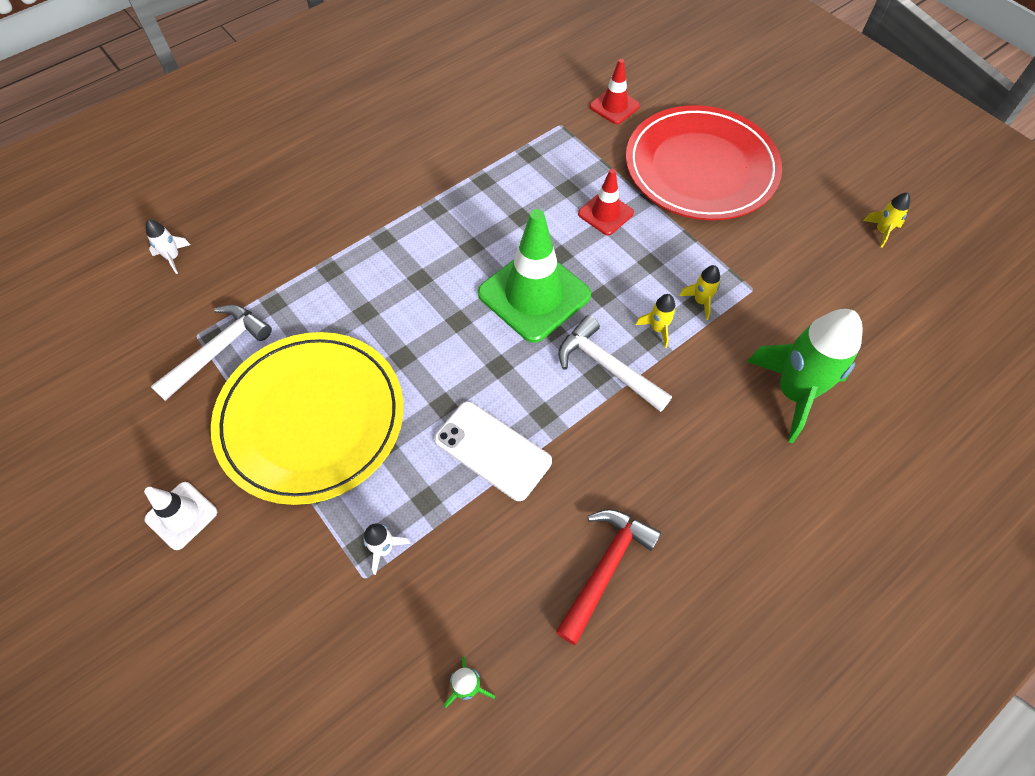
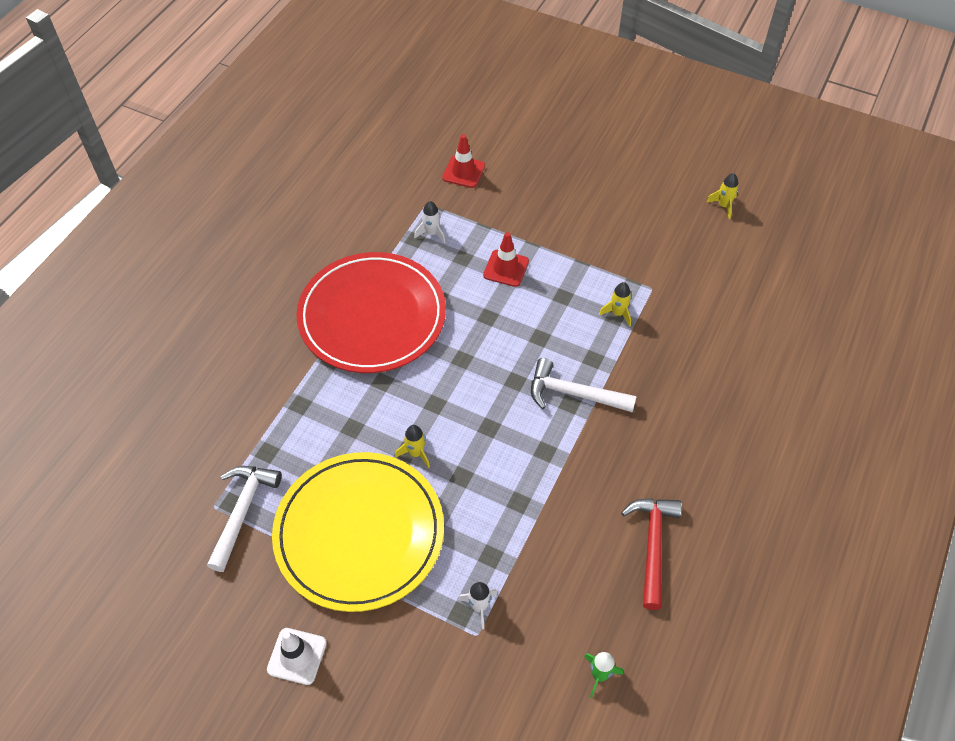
camera: 25 degrees left, 5 degrees down
white rocket [145,220,190,274] -> white rocket moved to [414,201,446,244]
white phone [434,401,552,501] -> none
green traffic cone [478,209,591,343] -> none
red plate [626,105,782,220] -> red plate moved to [296,252,446,373]
yellow rocket [635,294,676,348] -> yellow rocket moved to [395,425,430,468]
green rocket [747,309,862,443] -> none

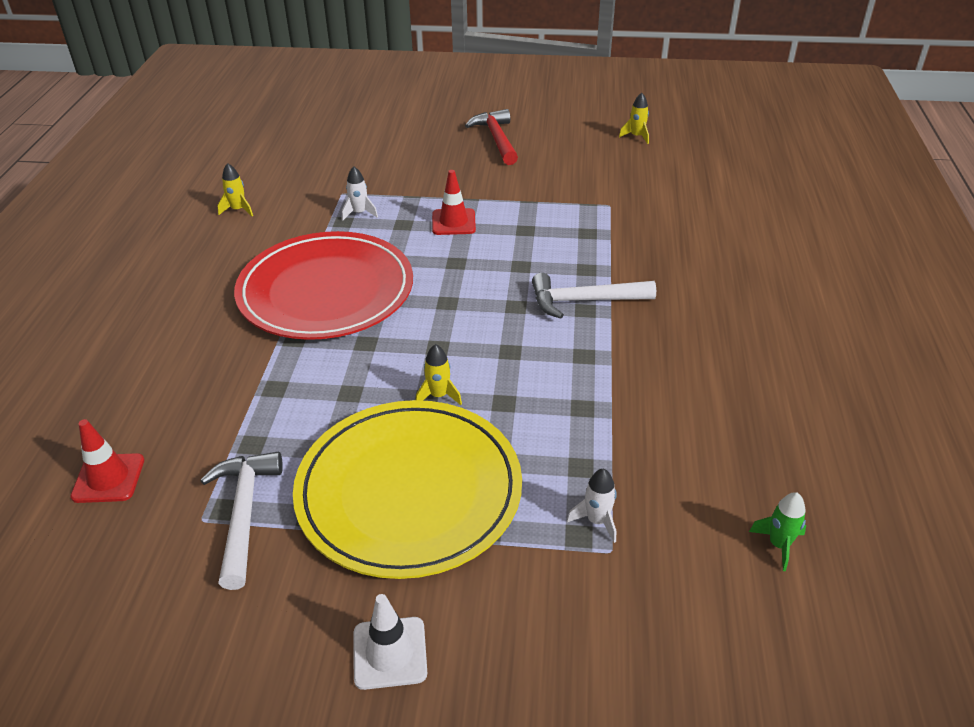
camera: 20 degrees left, 15 degrees down
red traffic cone [442,134,485,188] -> red traffic cone moved to [70,419,144,503]
yellow rocket [599,282,631,327] -> yellow rocket moved to [217,163,253,216]
red hammer [621,499,682,610] -> red hammer moved to [465,109,518,165]

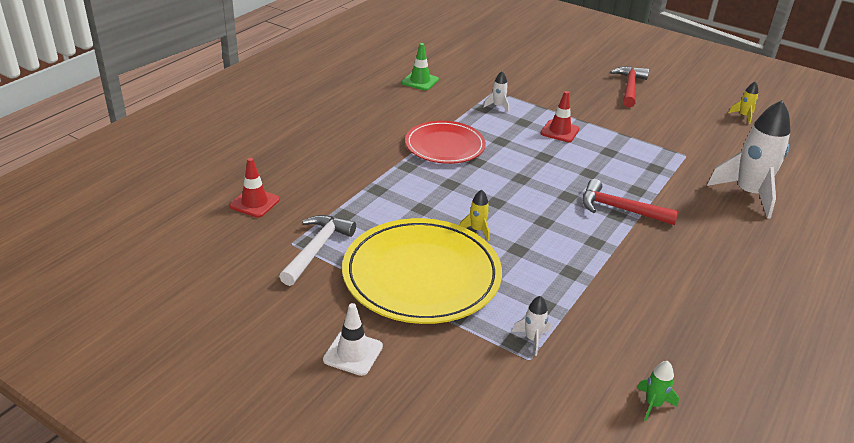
camera: 25 degrees right, 5 degrees down
yellow rocket [217,163,253,216] -> green traffic cone [402,43,439,90]
red plate [234,231,413,340] -> red plate [405,121,486,164], size x0.64
white hammer [532,273,656,319] -> red hammer [582,179,679,225]
none -> white rocket [707,100,790,219]

